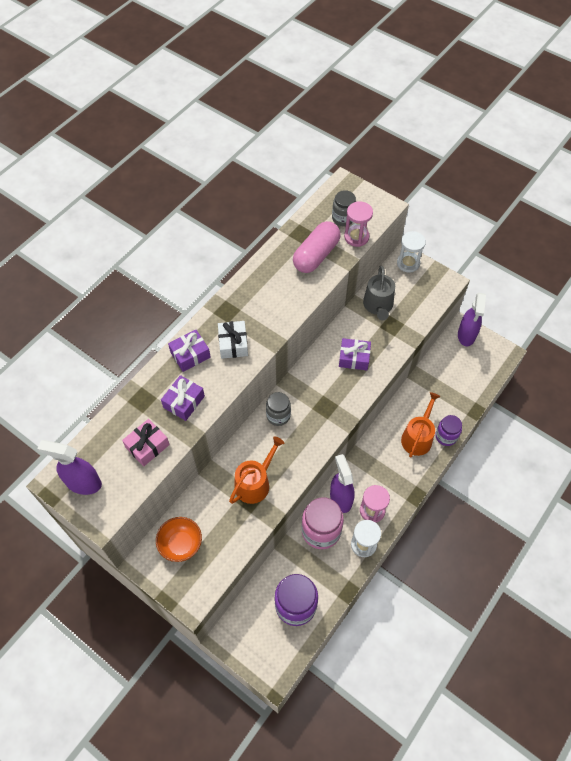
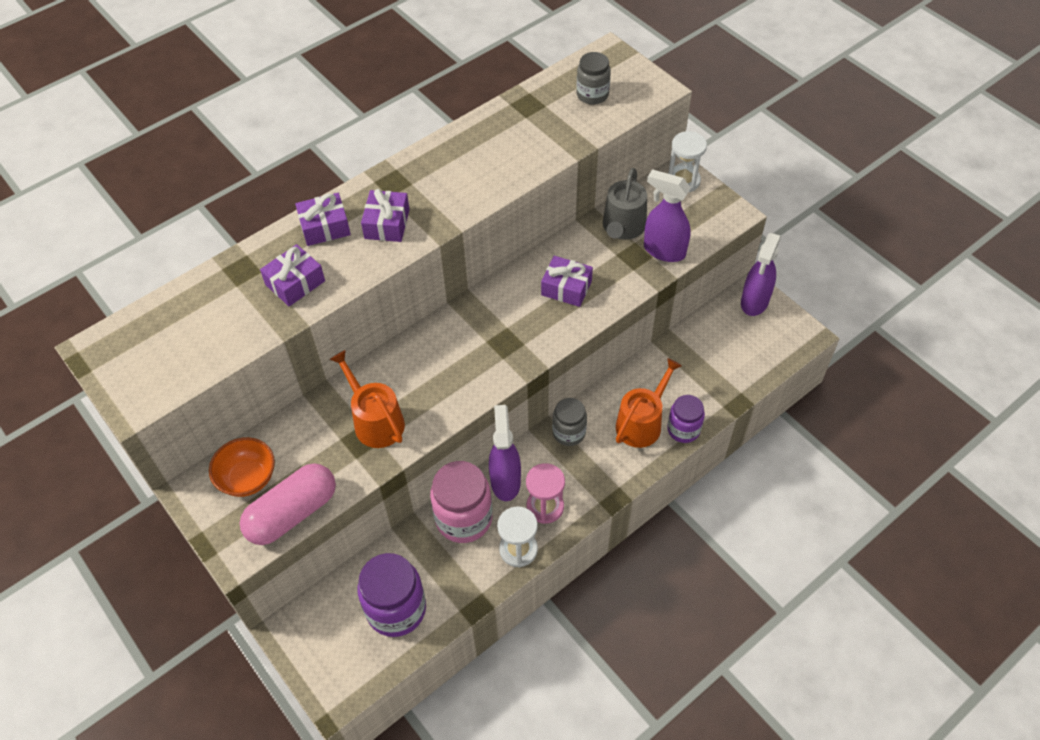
camera: 15 degrees right, 5 degrees down
purple spray bottle [37,440,102,495] -> purple spray bottle moved to [644,169,691,262]
pink gift [122,419,170,466] -> none
white gift [218,321,248,359] -> purple gift [361,189,410,242]
orange watering can [229,437,284,504] -> orange watering can turned 90 degrees counterclockwise [330,350,405,448]
grey jar [266,392,291,426] -> grey jar moved to [552,398,587,446]
pink capsule [293,221,341,273] -> pink capsule moved to [240,464,336,545]
pink hourglass [344,201,373,247] -> none

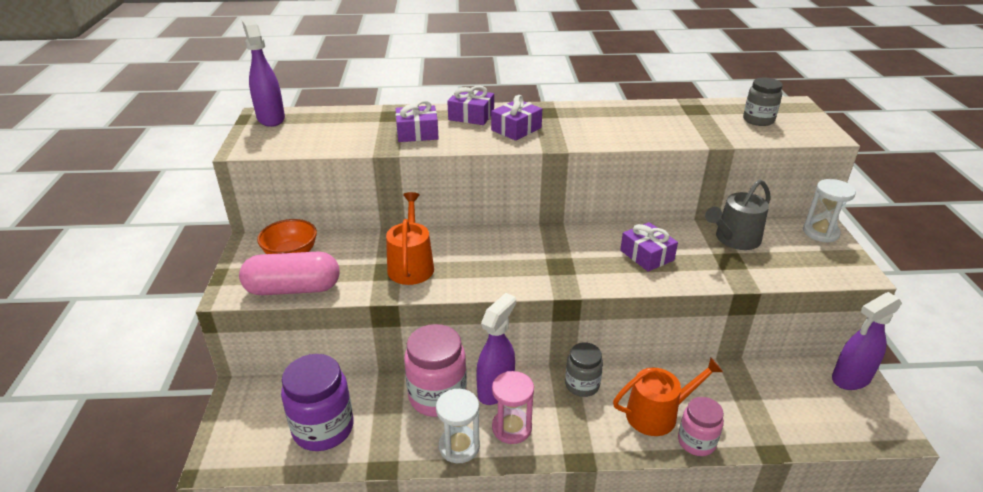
camera: 35 degrees right, 20 degrees down
purple spray bottle [644,169,691,262] -> purple spray bottle moved to [242,19,285,127]
purple jar [667,395,705,443] -> pink jar [678,397,724,456]

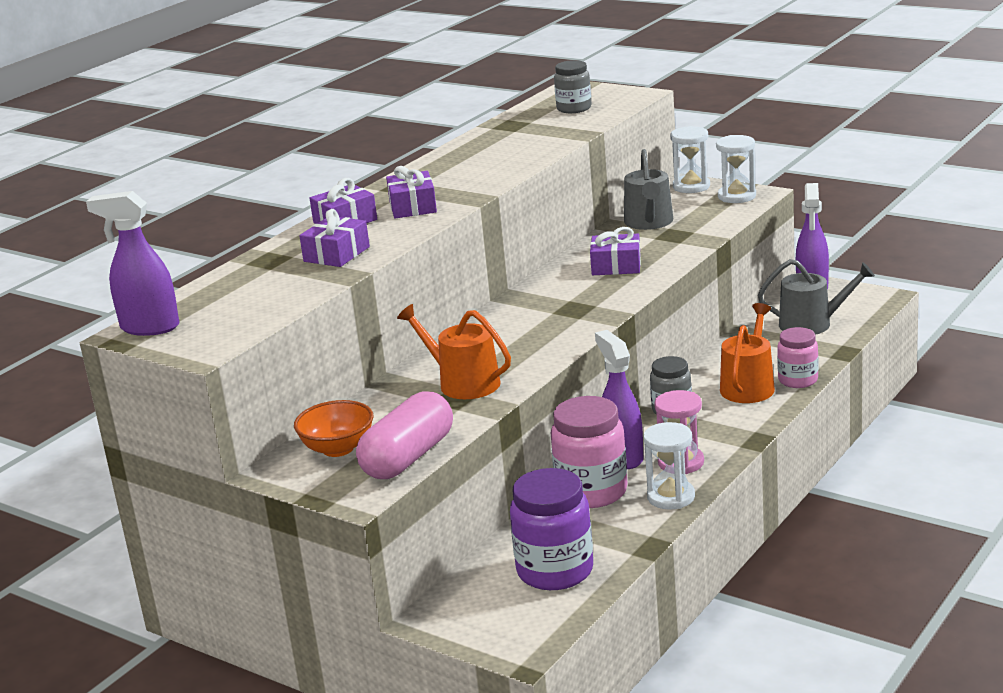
camera: 50 degrees left, 10 degrees down
none -> white hourglass [716,135,756,203]
none -> grey watering can [758,259,875,335]

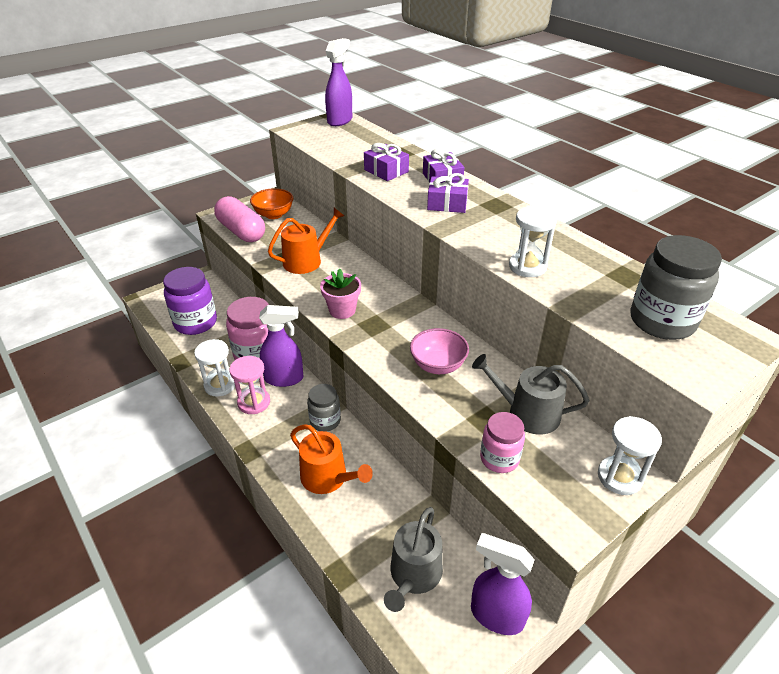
camera: 105 degrees right, 15 degrees up
grey jar [554,60,591,113] -> grey jar [630,235,722,340], size x1.65
purple gift [590,227,641,275] -> pink bowl [410,328,469,374]
white hourglass [716,135,756,203] -> white hourglass moved to [509,206,557,277]
pink jar [777,327,819,388] -> pink jar moved to [480,412,525,473]
none -> pink flower pot [320,268,361,319]

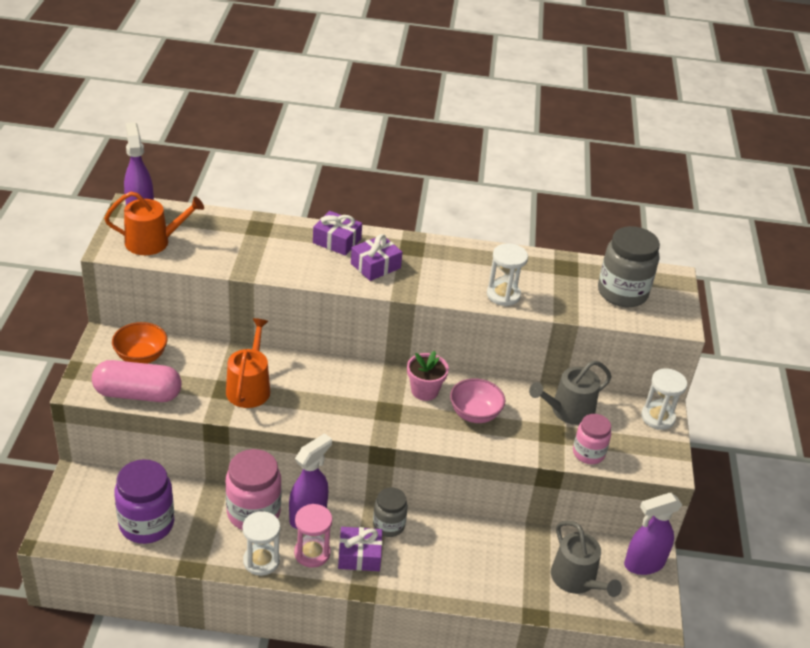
camera: 50 degrees left, 0 degrees up
orange watering can [290,424,373,494] -> orange watering can moved to [104,191,204,255]
pink flower pot [320,268,361,319] -> pink flower pot moved to [407,351,449,401]
purple gift [364,143,409,181] -> purple gift moved to [338,527,382,571]

